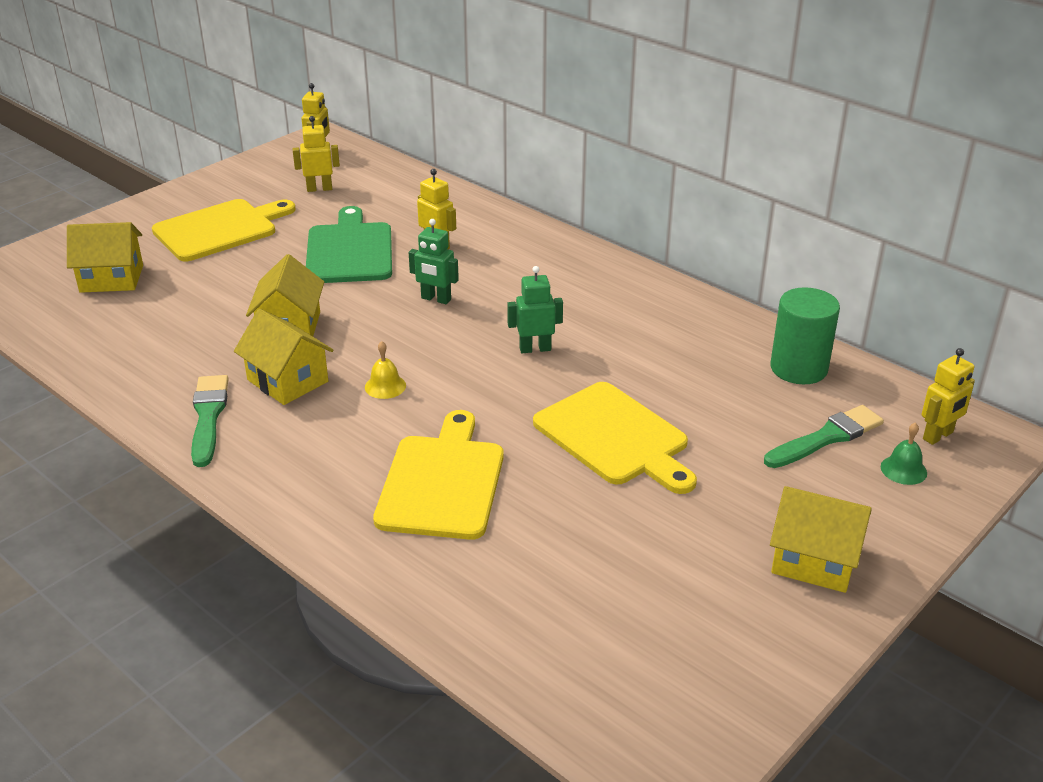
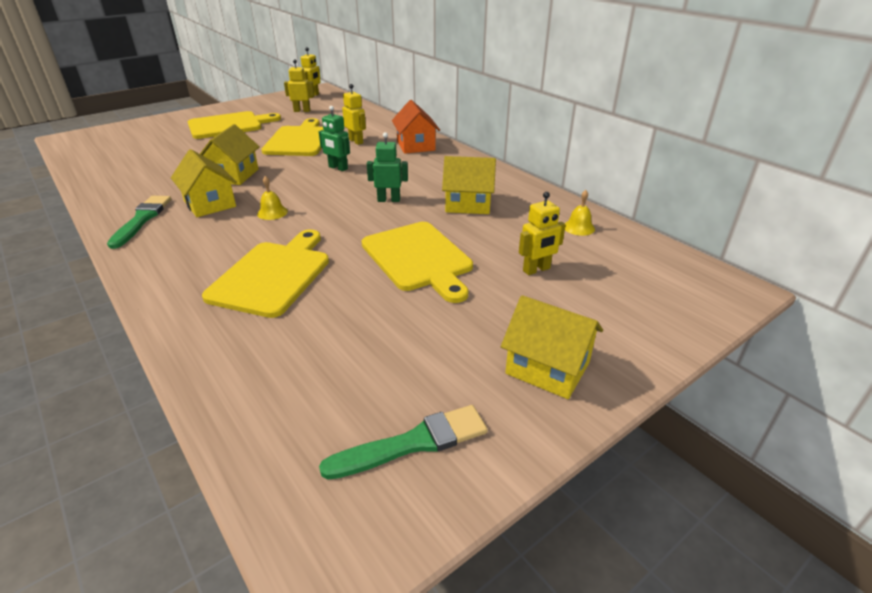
camera: 10 degrees right, 0 degrees up
yellow house [67,222,143,293] -> yellow house moved to [442,156,496,214]
green cutting board [306,206,392,283] -> yellow cutting board [261,118,323,156]
green brush [764,405,884,468] -> green brush moved to [319,405,488,480]
green cylinder [770,287,840,384] -> yellow bell [565,190,595,236]
green bell [881,422,927,485] -> none
yellow robot [922,348,975,445] -> yellow robot moved to [519,192,566,275]
none -> orange house [392,100,440,154]

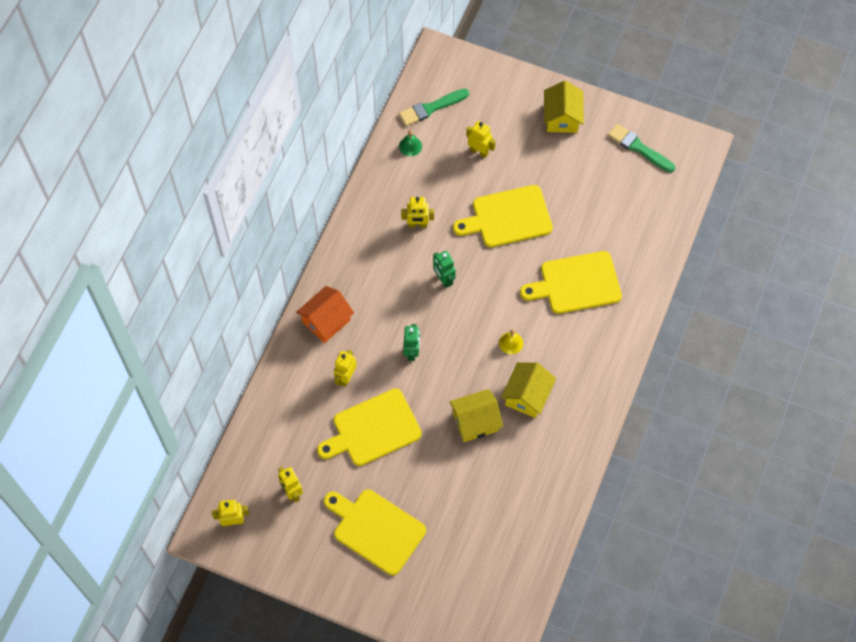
camera: 120 degrees left, 30 degrees up
green brush [107,196,171,249] -> green brush moved to [399,89,469,126]
yellow cutting board [362,222,473,303] -> yellow cutting board turned 135 degrees counterclockwise [453,185,553,247]
yellow house [442,156,496,214] -> yellow robot [401,197,434,228]
yellow bell [565,190,595,236] -> green bell [399,130,422,156]

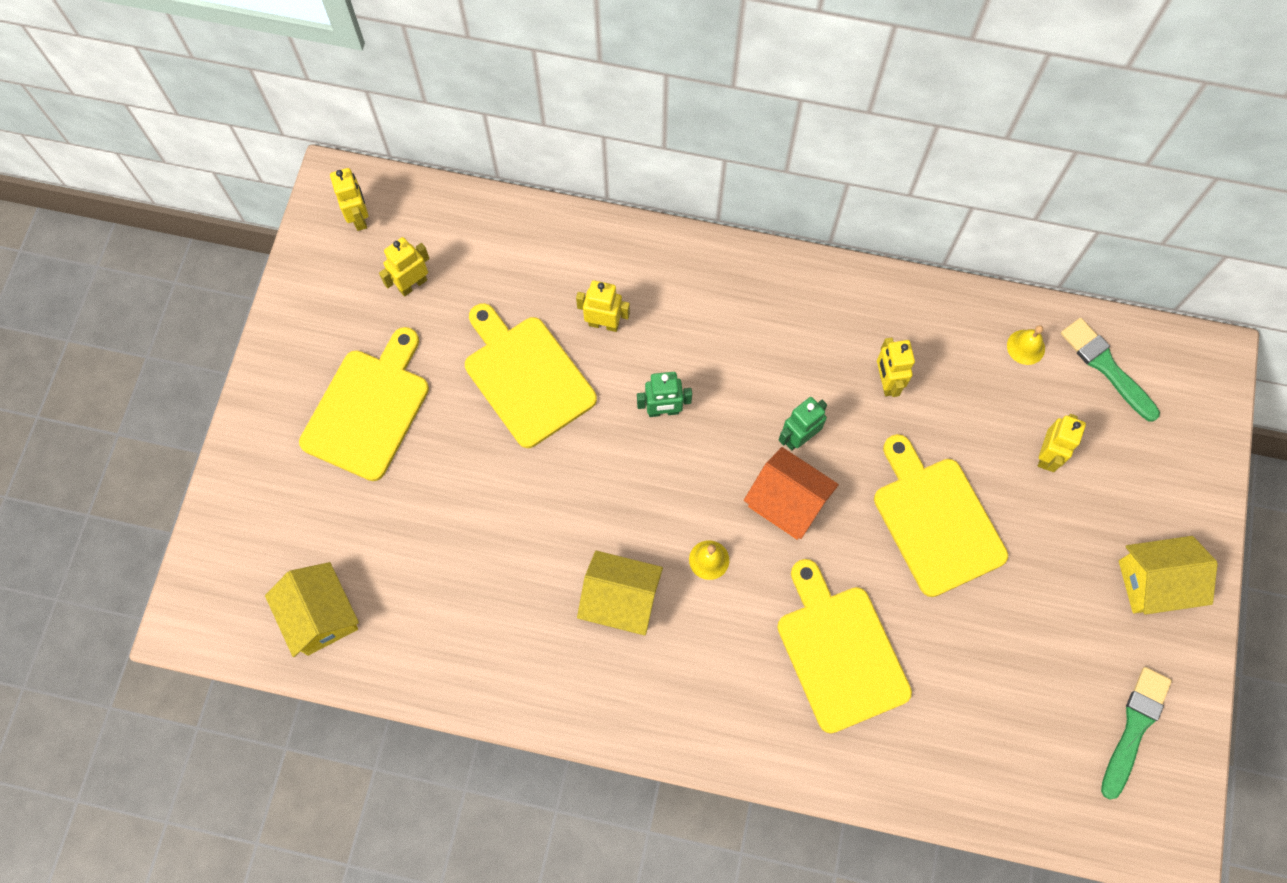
camera: 80 degrees right, 5 degrees up
orange house [296,286,354,343] -> orange house moved to [744,447,839,540]
green bell [399,130,422,156] -> yellow bell [1007,325,1045,365]
yellow house [449,389,503,442] -> yellow house moved to [265,562,359,657]

